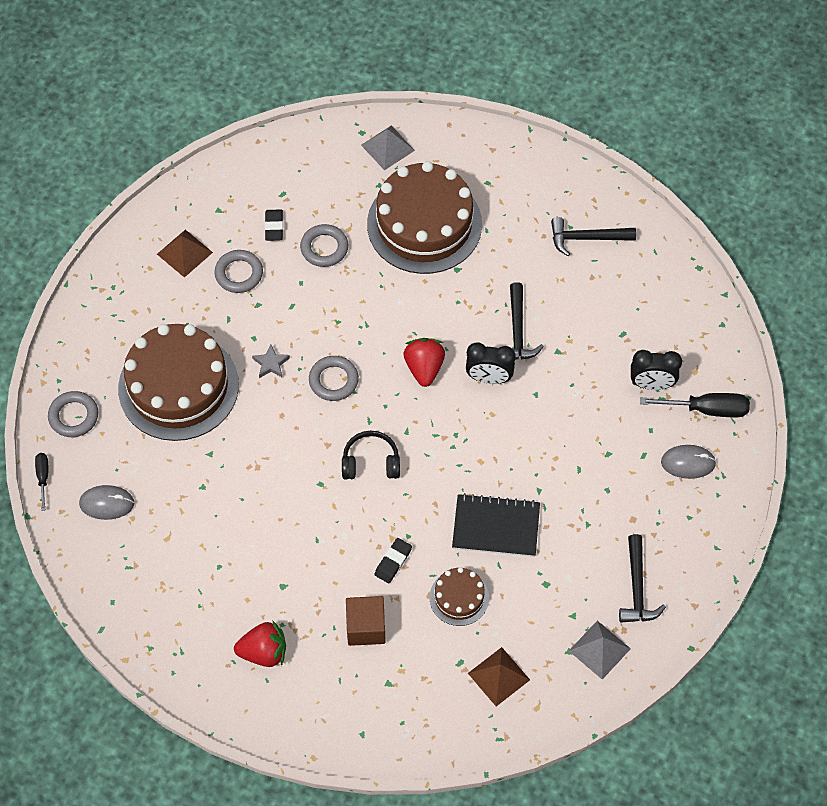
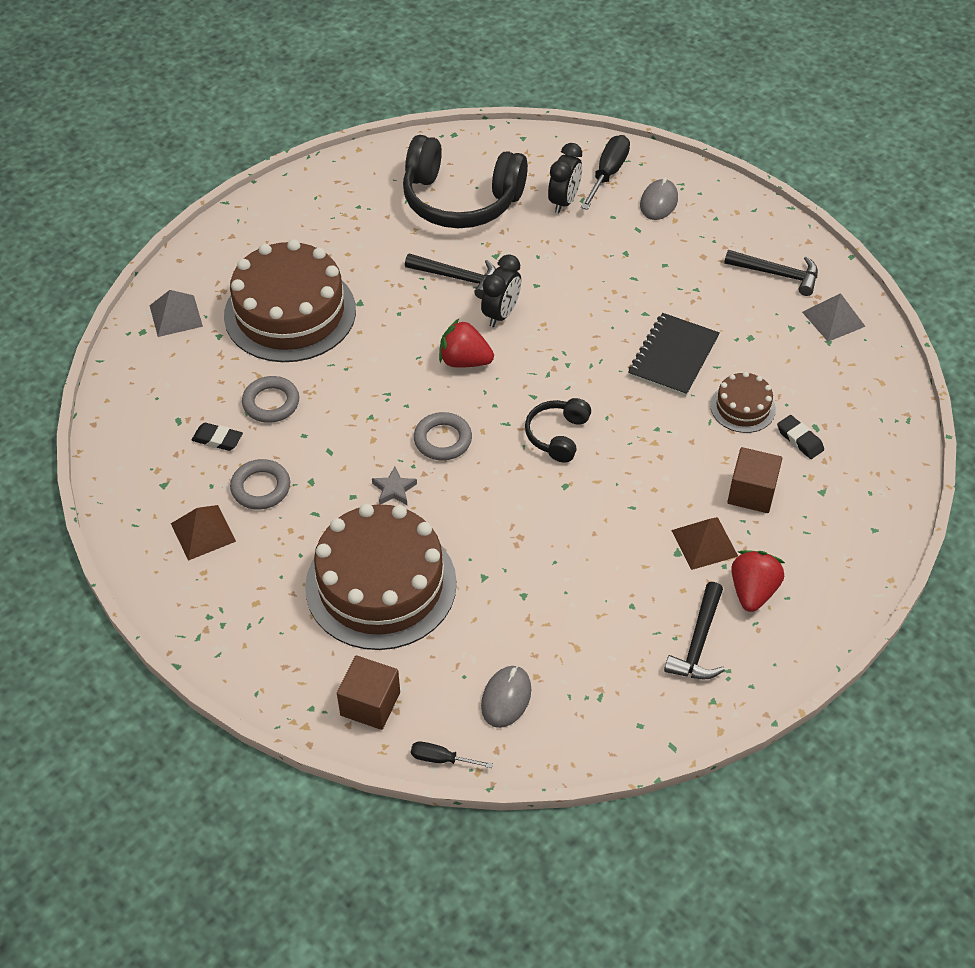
camera: 70 degrees left, 10 degrees down
grey ring [48,391,98,437] -> brown cube [337,655,400,730]
black eraser [375,538,412,583] -> black eraser moved to [777,415,824,459]
brown pyramid [468,647,530,706] -> brown pyramid moved to [671,517,738,570]
black hammer [551,217,636,256] -> black hammer moved to [664,582,725,679]
none -> black headphones [403,135,528,228]

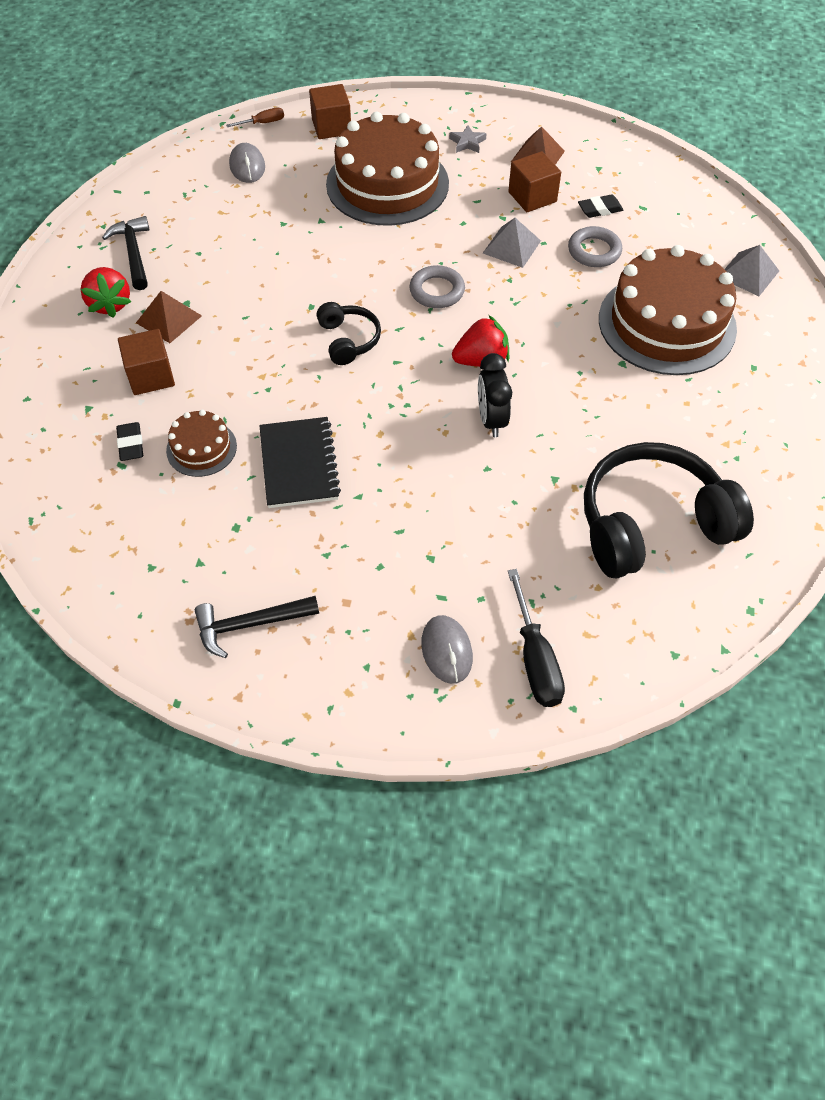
camera: 145 degrees right, 5 degrees up
grey ring [230,459,290,510] -> brown cube [508,151,561,212]
grey star [372,467,417,505] -> grey star moved to [449,125,487,153]
black hammer [405,253,496,299] -> none
black screwdriver [411,741,493,768] -> brown screwdriver [226,108,284,127]
black clock [548,143,582,213] -> none
black eraser [777,415,824,459] -> black eraser turned 60 degrees clockwise [116,422,143,461]
grey pyramid [802,293,866,342] -> grey pyramid moved to [483,218,541,268]

